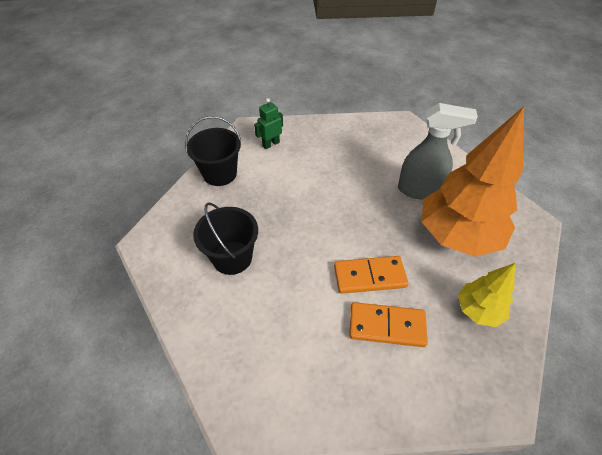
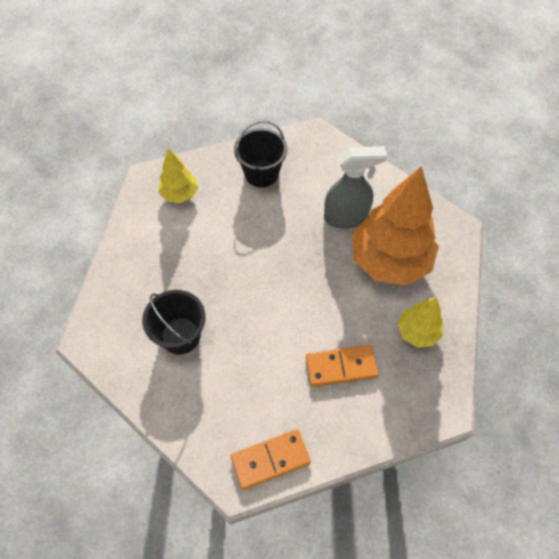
camera: 15 degrees left, 10 degrees up
black bucket [185,116,241,186] -> black bucket moved to [234,120,288,187]
green robot [254,98,283,149] -> yellow tree [158,148,198,203]
orange domino [334,256,408,294] -> orange domino moved to [231,429,311,490]

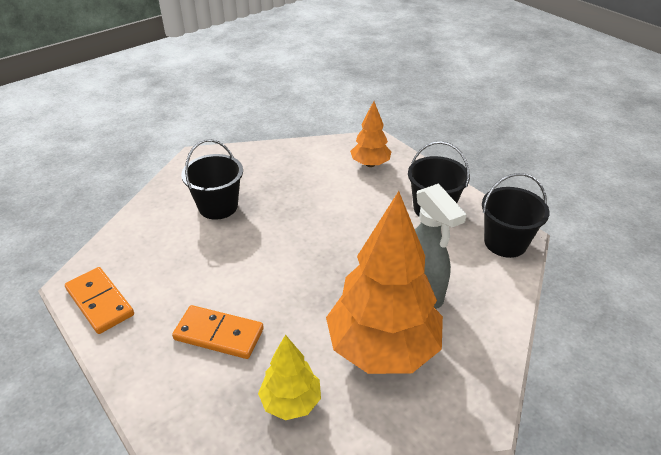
camera: 70 degrees right, 20 degrees down
yellow tree [158,148,198,203] -> orange tree [350,101,391,167]
orange domino [306,345,379,387] -> orange domino turned 45 degrees counterclockwise [172,305,264,359]
none -> black bucket [482,173,550,258]

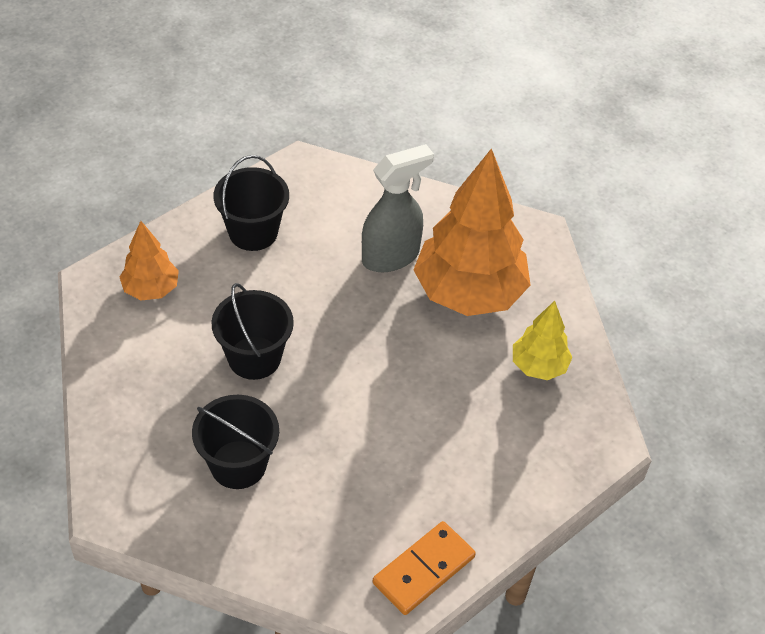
camera: 95 degrees left, 10 degrees up
orange domino [172,305,264,359] -> none
black bucket [482,173,550,258] -> black bucket moved to [211,283,294,380]

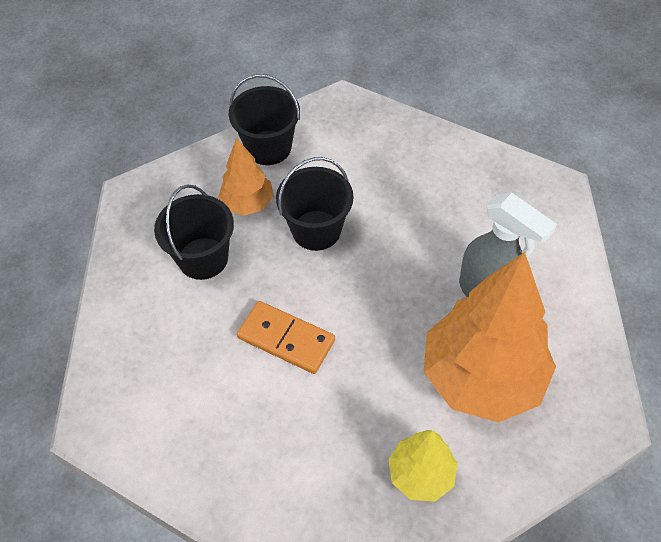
camera: 75 degrees right, 5 degrees up
orange tree [120,221,179,300] -> orange tree moved to [218,138,274,216]
black bucket [214,155,289,251] -> black bucket moved to [229,74,300,165]
orange domino [373,521,476,615] -> orange domino moved to [237,301,335,374]

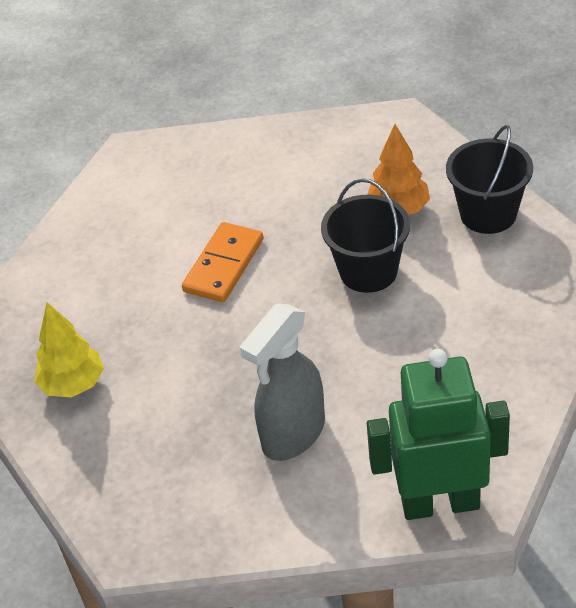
camera: 90 degrees right, 10 degrees down
black bucket [154,185,234,280] -> none
orange tree [424,252,556,423] -> none
none -> green robot [367,349,510,520]

